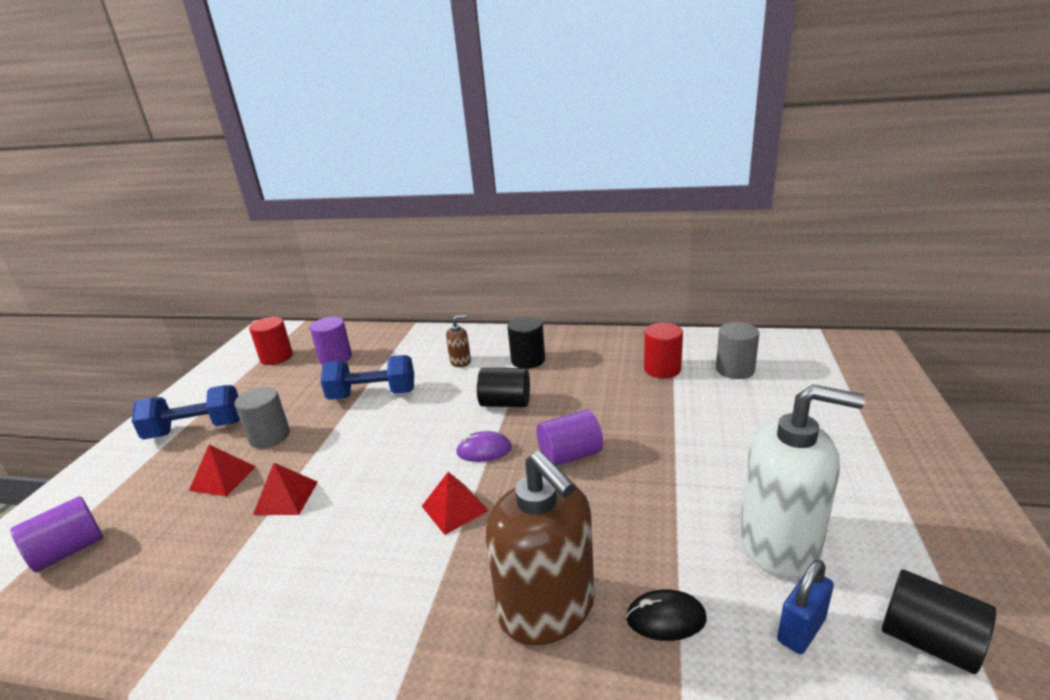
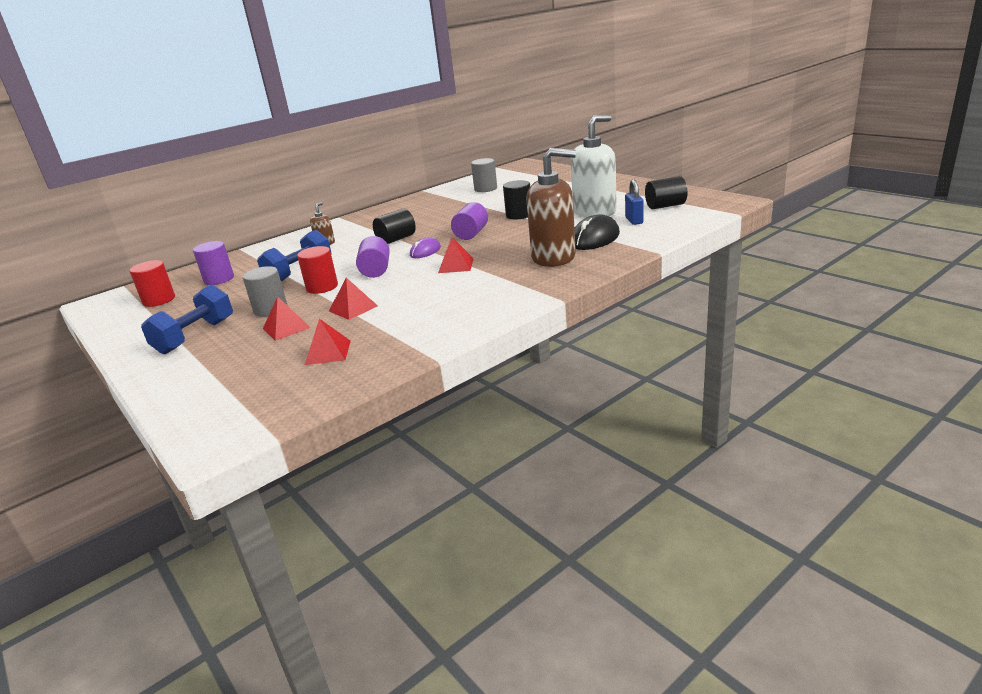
camera: 50 degrees left, 0 degrees up
purple cylinder [11,496,103,572] -> purple cylinder moved to [356,236,390,278]
black cylinder [507,316,545,369] -> black cylinder moved to [503,180,530,219]
black mouse [626,589,707,641] -> black mouse [574,215,620,250], size x1.66
red cylinder [644,323,683,378] -> red cylinder moved to [297,246,338,294]
none -> red pyramid [305,319,351,365]

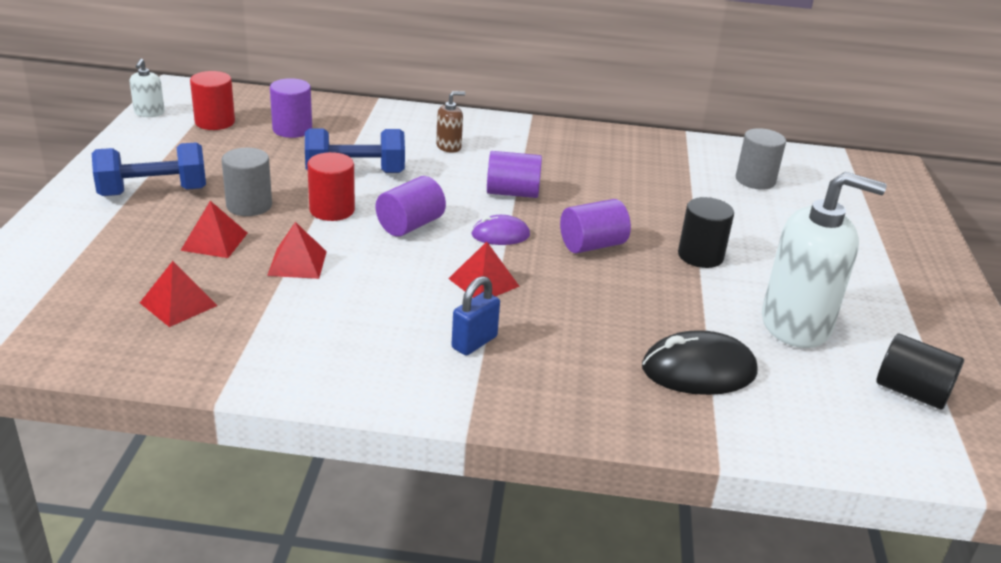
camera: 40 degrees right, 5 degrees up
black cylinder [373,209,416,244] -> purple cylinder [487,151,542,198]
brown soap dispenser [526,148,576,267] -> none
blue padlock [625,179,643,225] -> blue padlock moved to [451,276,500,355]
none -> white soap dispenser [129,58,165,117]

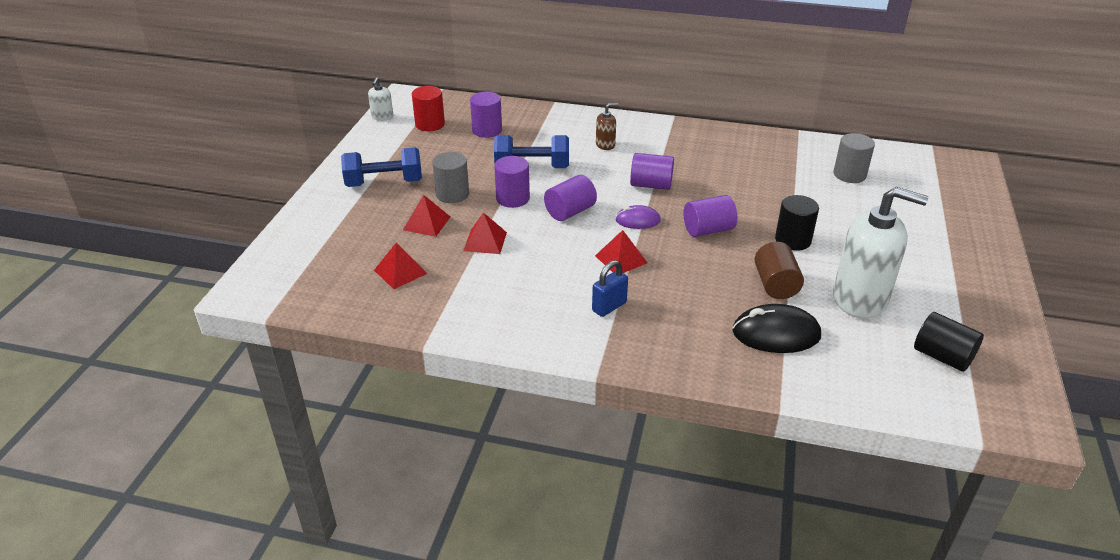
camera: 10 degrees right, 5 degrees up
red cylinder [307,152,355,221] -> purple cylinder [494,156,530,208]
none -> brown cylinder [754,242,804,299]

